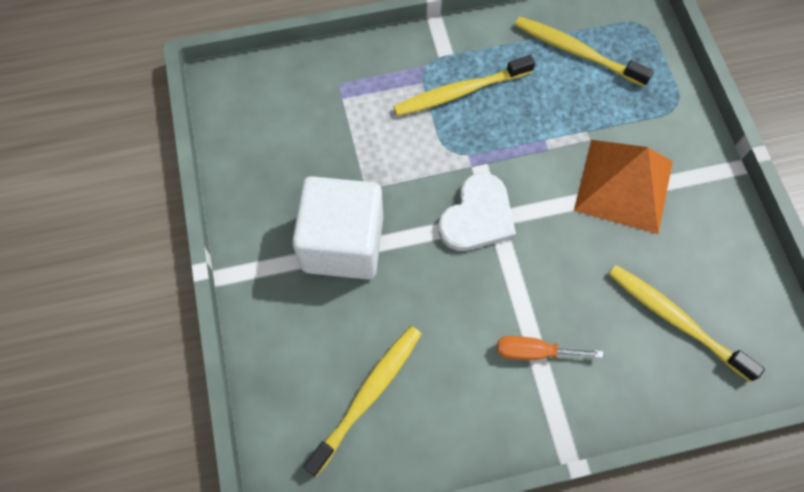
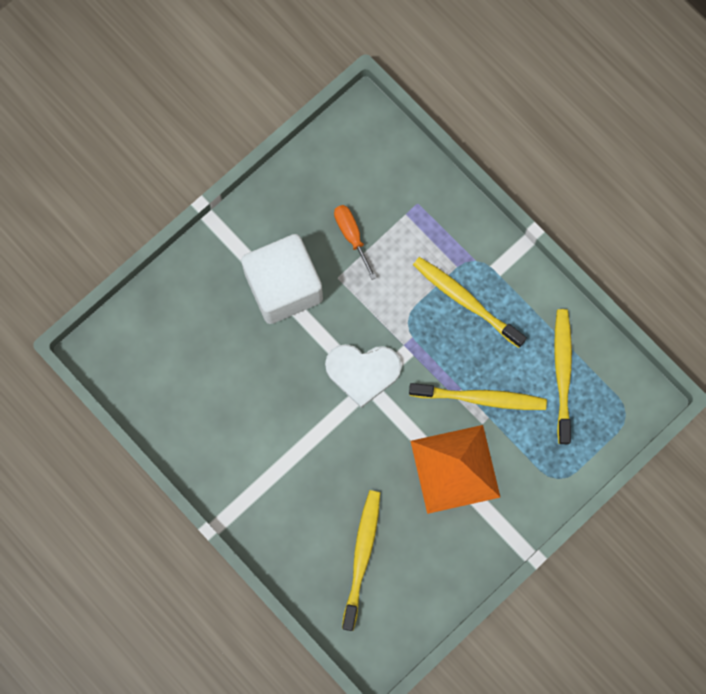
camera: 60 degrees right, 10 degrees up
yellow toothbrush [303,326,422,477] -> yellow toothbrush moved to [409,383,547,410]
orange screwdriver [497,336,603,360] -> orange screwdriver moved to [334,205,377,280]

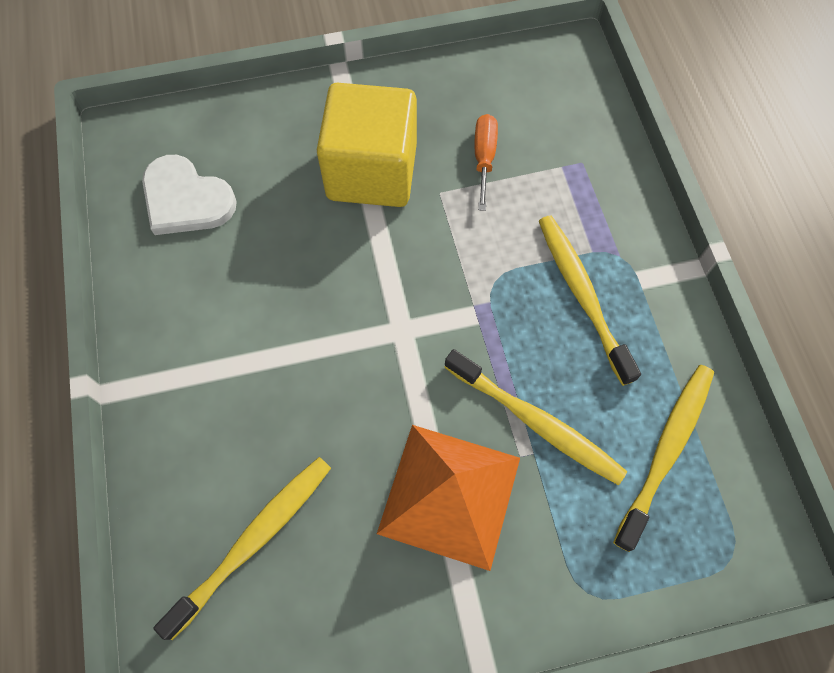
camera: 30 degrees right, 10 degrees down
white cube [241,234,323,324] -> yellow cube [317,83,417,207]
white heart [325,344,402,408] -> white heart moved to [142,155,237,235]

